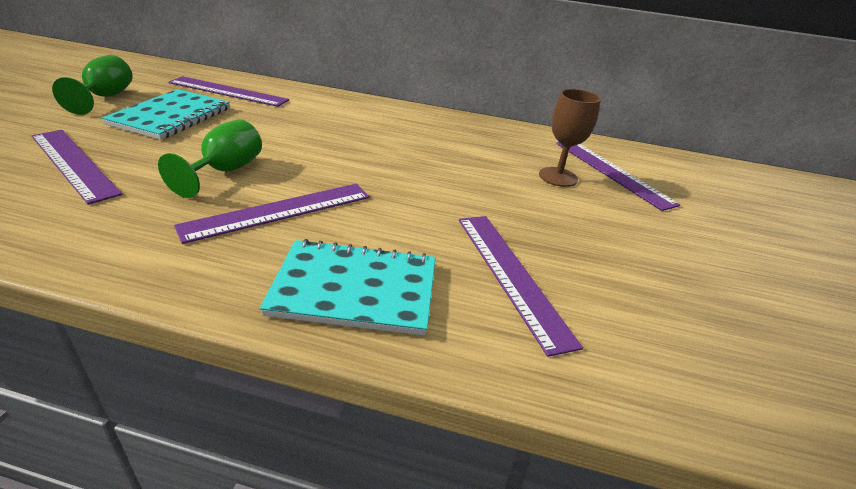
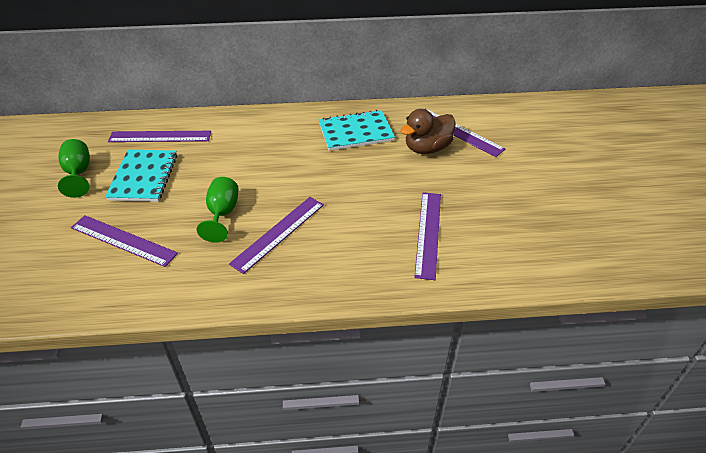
camera: 15 degrees left, 10 degrees up
turquoise notebook [260,239,436,336] -> turquoise notebook moved to [319,110,395,151]
purple ruler [459,216,583,357] -> purple ruler turned 45 degrees clockwise [414,192,441,280]
brown goblet [539,89,601,187] -> brown duck [400,109,456,154]

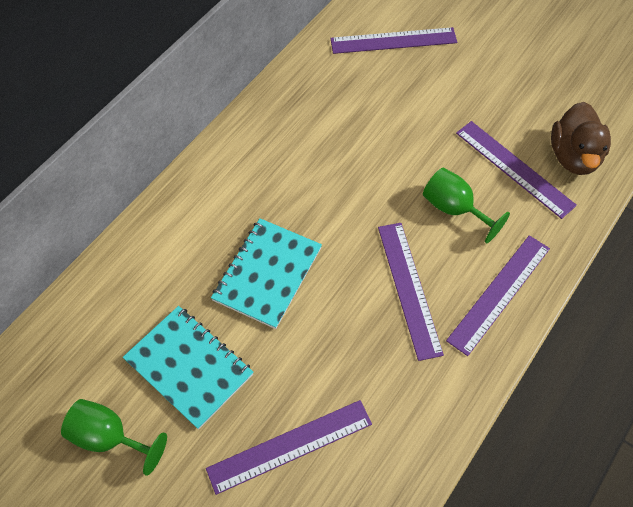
camera: 50 degrees left, 15 degrees up
purple ruler [108,131,211,142] -> purple ruler moved to [446,235,550,356]
green goblet [197,177,239,243] -> green goblet moved to [423,168,510,243]
turquoise notebook [319,110,395,151] -> turquoise notebook moved to [211,218,322,329]
brown duck [400,109,456,154] -> brown duck moved to [551,102,611,175]

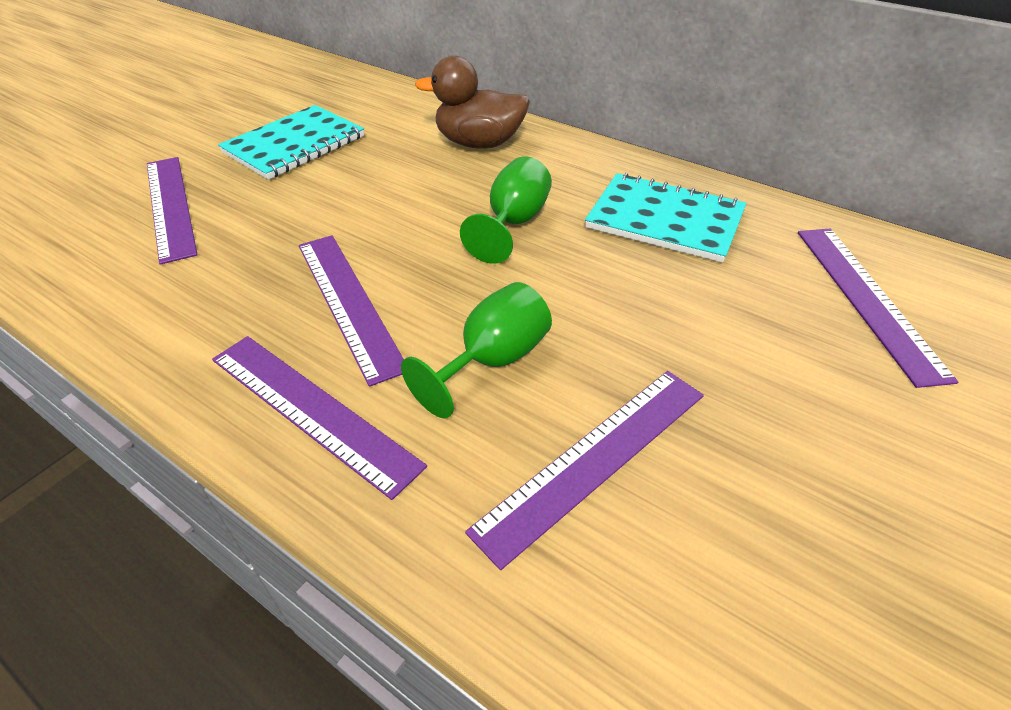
camera: 90 degrees right, 15 degrees down
green goblet [61,399,167,476] -> green goblet moved to [460,156,552,264]
turquoise notebook [211,218,322,329] -> turquoise notebook moved to [585,173,747,263]
purple ruler [378,223,444,361] -> purple ruler turned 75 degrees clockwise [299,235,404,387]
brown duck [551,102,611,175] -> brown duck moved to [415,55,530,148]

